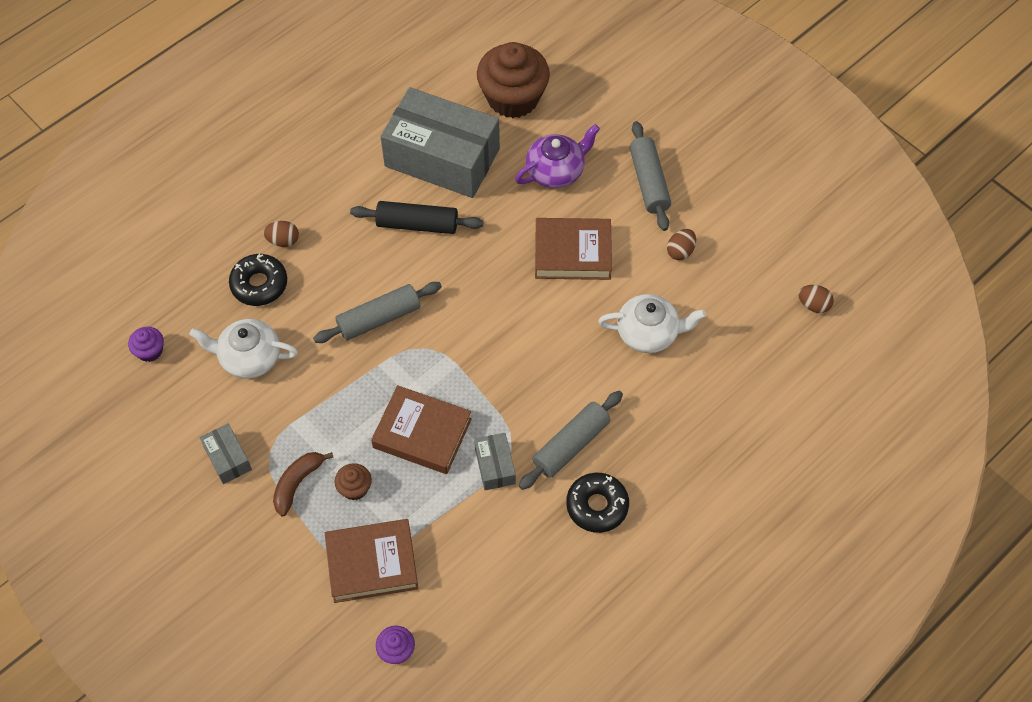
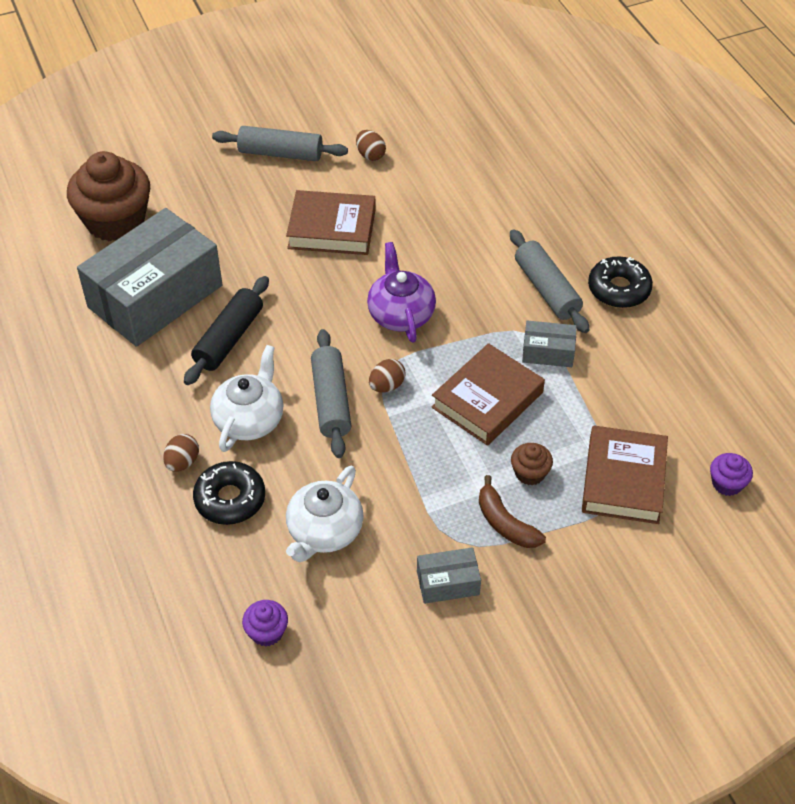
camera: 70 degrees left, 10 degrees down
purple teapot [515,124,600,188] -> purple teapot moved to [367,242,436,343]
brown book [535,218,612,280] -> brown book turned 75 degrees clockwise [286,190,376,255]
white teapot [598,294,706,353] -> white teapot moved to [210,345,283,452]
brown egg [798,285,834,313] -> brown egg moved to [369,359,405,392]

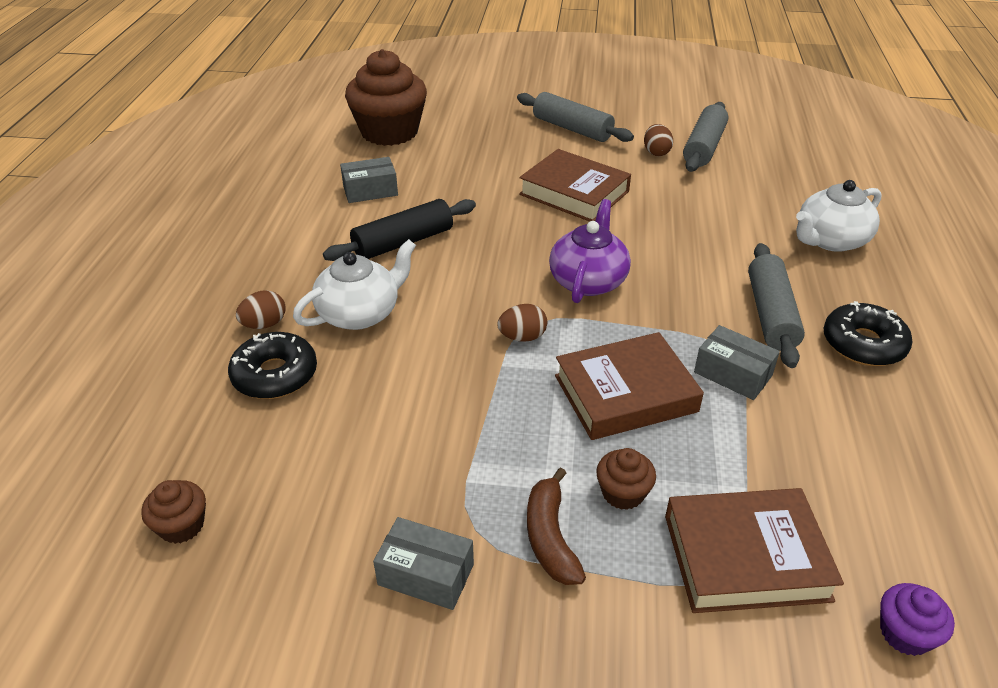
camera: 30 degrees right, 10 degrees down
grey box [77,208,223,347] -> grey box [340,157,398,203], size x0.43
purple cupcake [242,600,288,647] -> brown cupcake [141,480,206,544]
white teapot [286,465,364,562] -> white teapot moved to [796,180,882,252]
grey rolling pin [311,329,351,458] -> grey rolling pin moved to [683,102,729,172]
brown book [582,425,668,524] -> brown book turned 45 degrees clockwise [665,488,844,613]

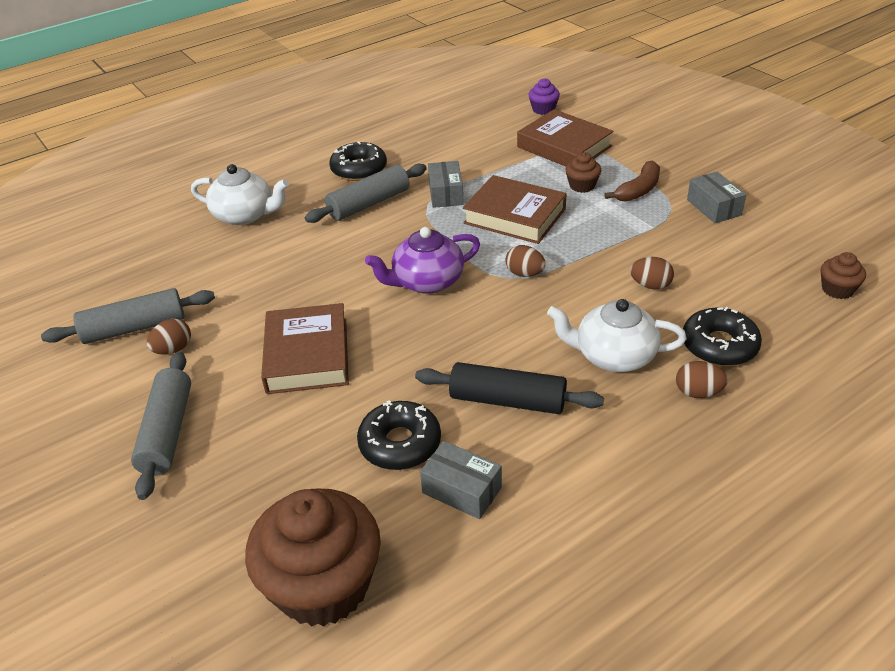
camera: 130 degrees left, 0 degrees up
none -> black donut [357,401,441,470]
none -> brown egg [630,257,674,289]

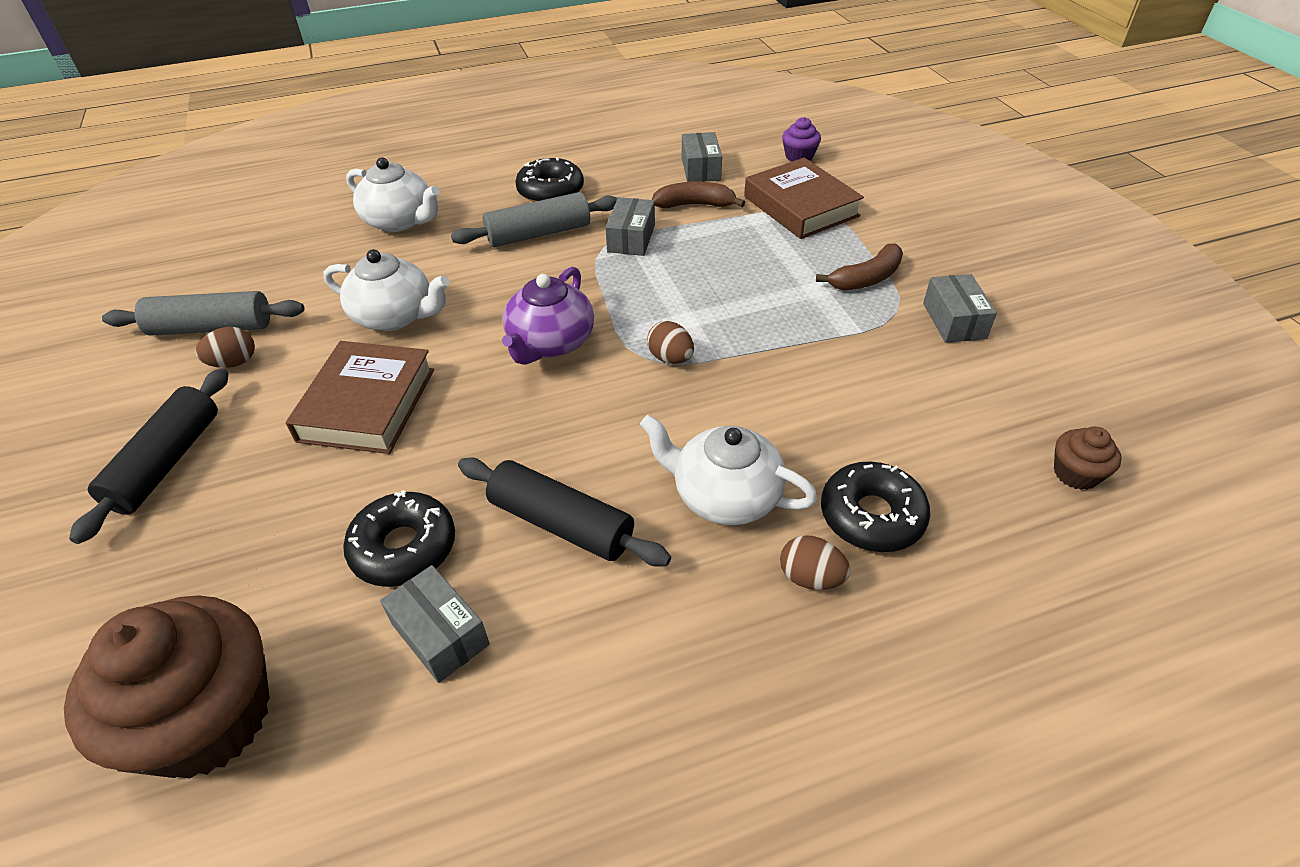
camera: 15 degrees right, 5 degrees up
grey rolling pin [131,352,191,500] -> black rolling pin [69,368,229,544]
purple teapot [365,227,480,294] -> purple teapot turned 60 degrees counterclockwise [502,267,594,365]
brown book [463,175,567,244] -> none
brown cupcake [565,152,601,193] -> none
brown egg [630,257,674,289] -> none
none -> white teapot [324,249,449,331]
none -> brown banana [652,181,745,208]
none -> grey box [682,132,722,182]

